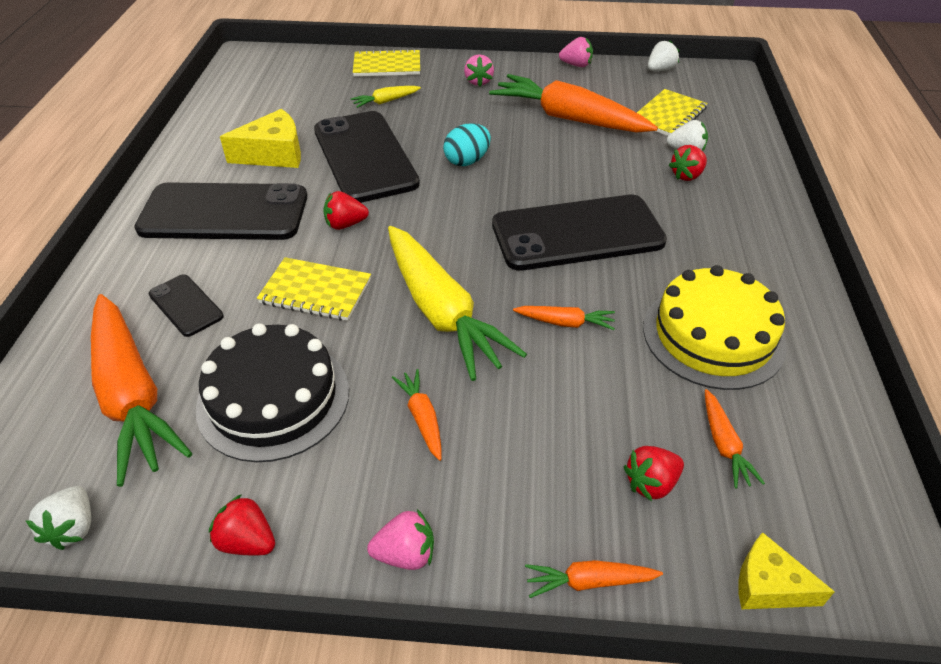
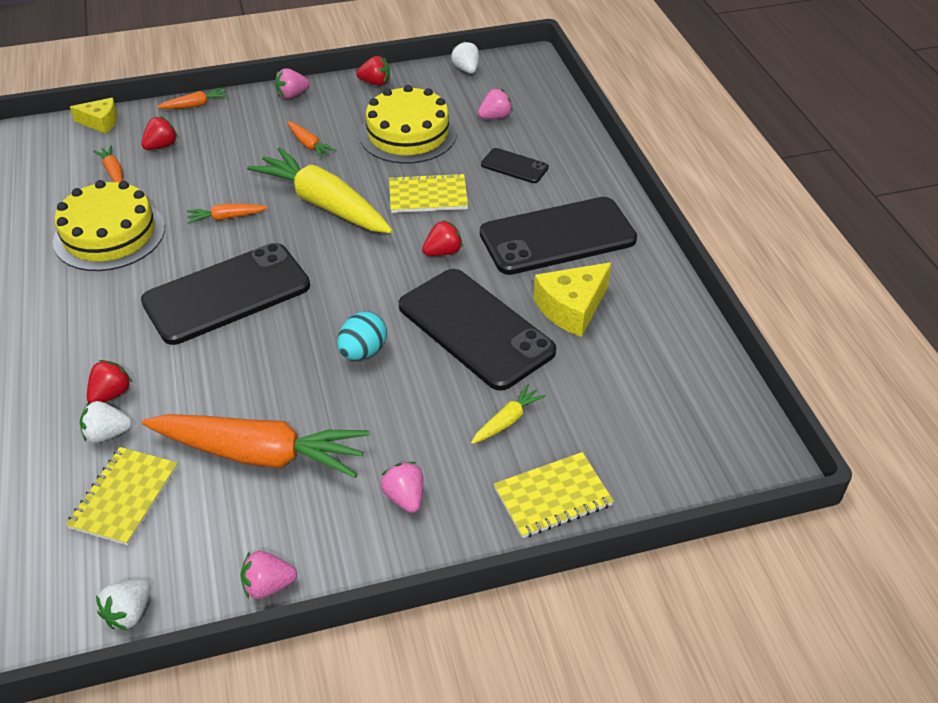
camera: 160 degrees right, 0 degrees up
orange carrot [91,294,193,487] -> pink strawberry [478,89,513,119]
black cake [196,323,349,462] -> yellow cake [359,85,457,164]

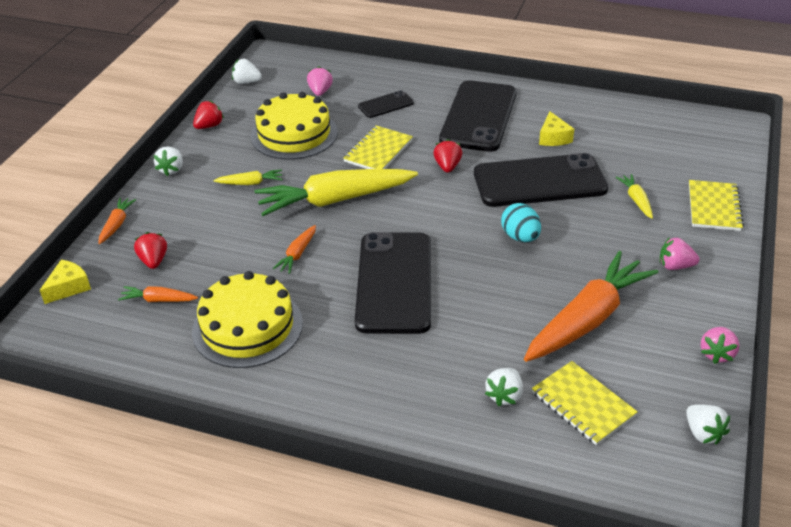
camera: 55 degrees left, 5 degrees down
red strawberry [87,360,132,403] -> none
pink strawberry [275,68,310,99] -> white strawberry [153,147,183,176]
orange carrot [287,121,337,159] -> yellow carrot [213,169,283,185]
yellow cheese [533,262,612,337] -> yellow cheese [539,111,574,146], size x0.65

